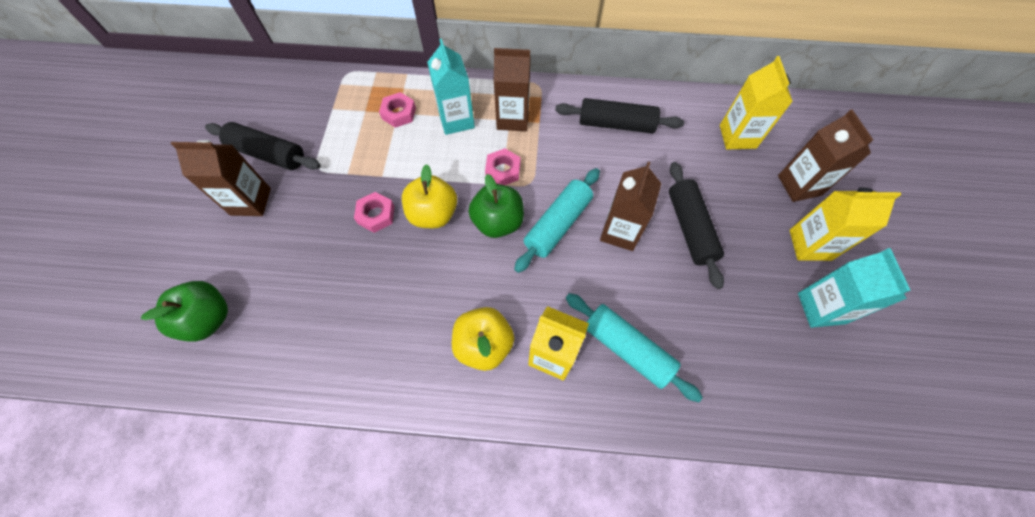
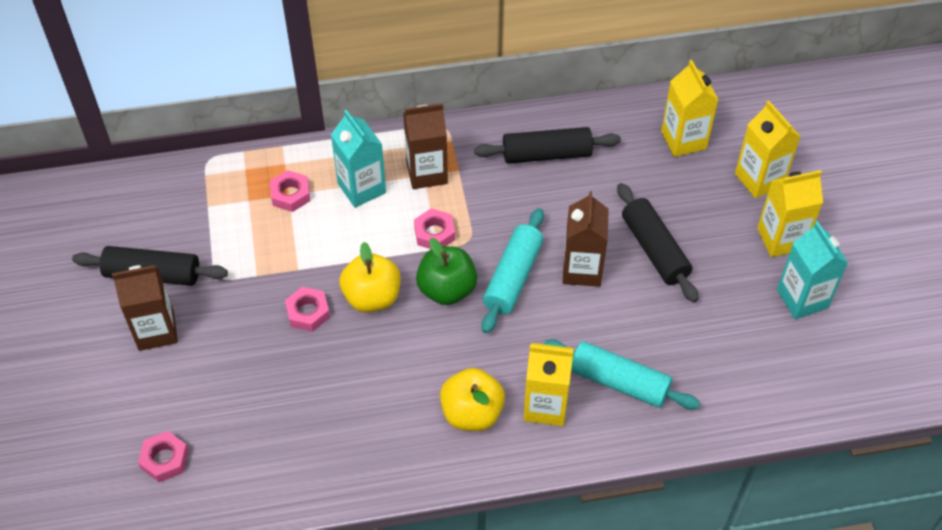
camera: 15 degrees left, 10 degrees down
green apple [141,281,228,342] -> pink nut [138,431,189,482]
brown carton [778,109,873,202] -> yellow carton [735,101,801,198]

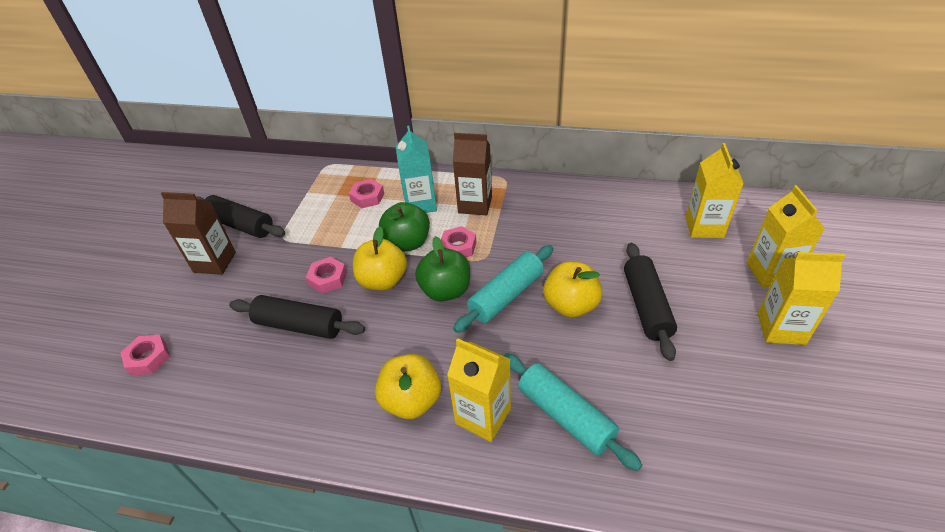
camera: 25 degrees right, 10 degrees down
black rolling pin [474,127,621,163] -> black rolling pin moved to [229,295,365,339]
brown carton [562,191,609,287] -> yellow apple [543,262,602,318]
turquoise carton [777,221,848,319] -> none
none -> green apple [379,202,430,252]

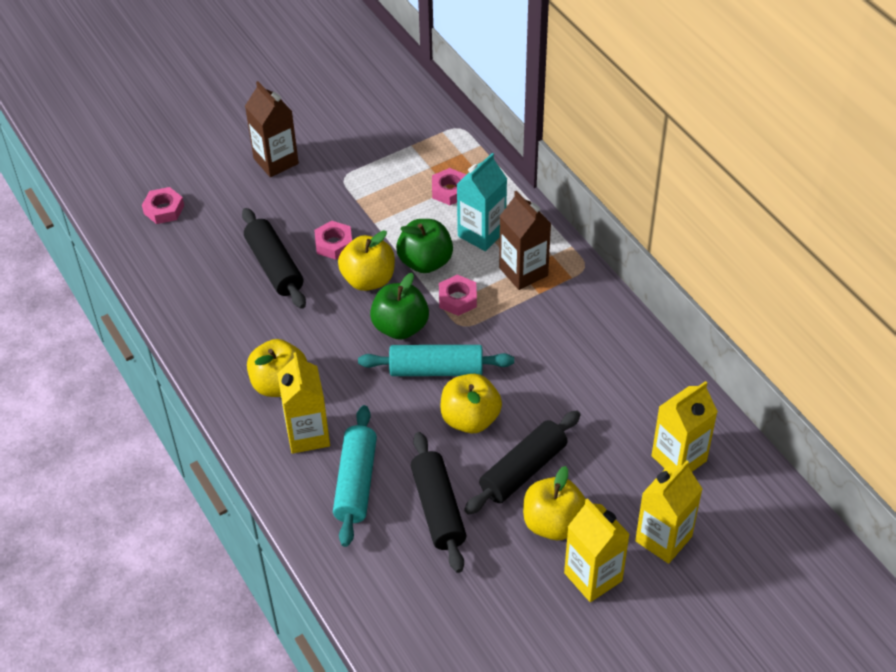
camera: 45 degrees right, 5 degrees up
black rolling pin [196,195,285,238] -> black rolling pin moved to [411,432,467,573]
none -> yellow apple [523,466,586,540]

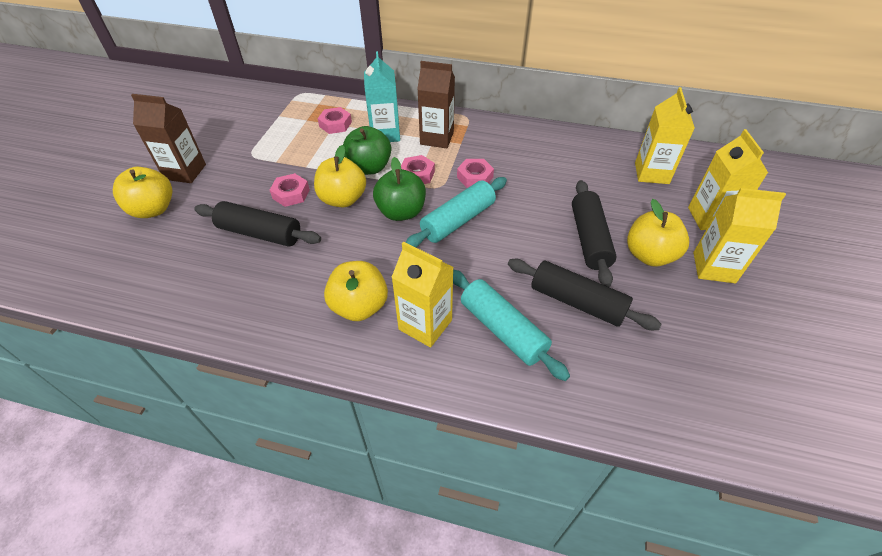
camera: 45 degrees left, 0 degrees up
pink nut [142,187,184,224] -> pink nut moved to [457,159,494,188]
yellow apple [440,374,502,433] -> yellow apple moved to [113,167,172,218]

